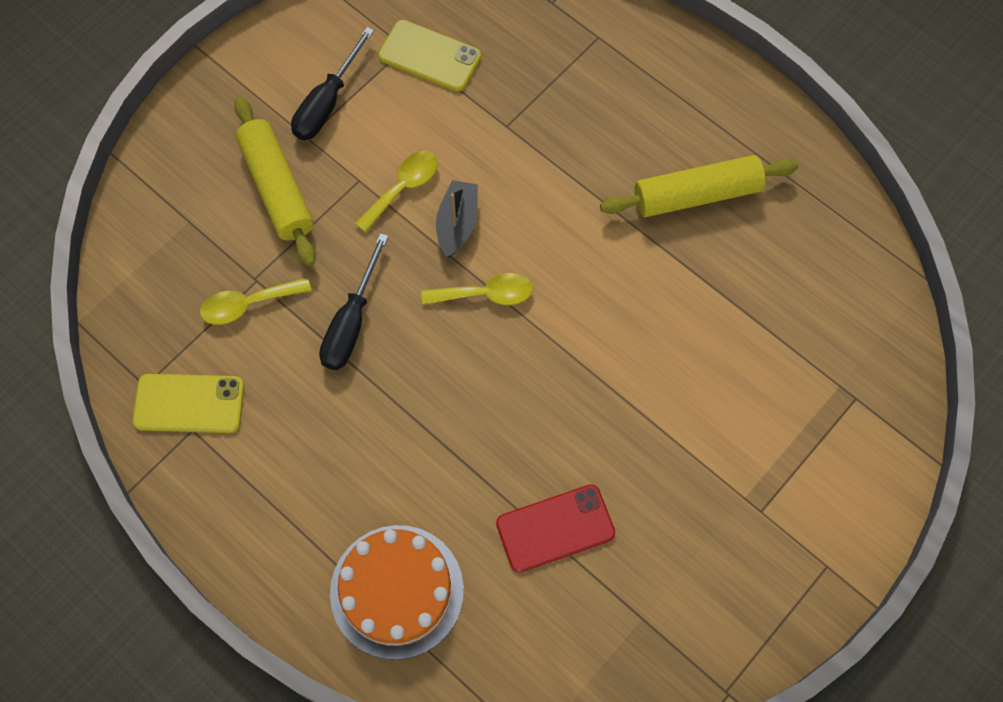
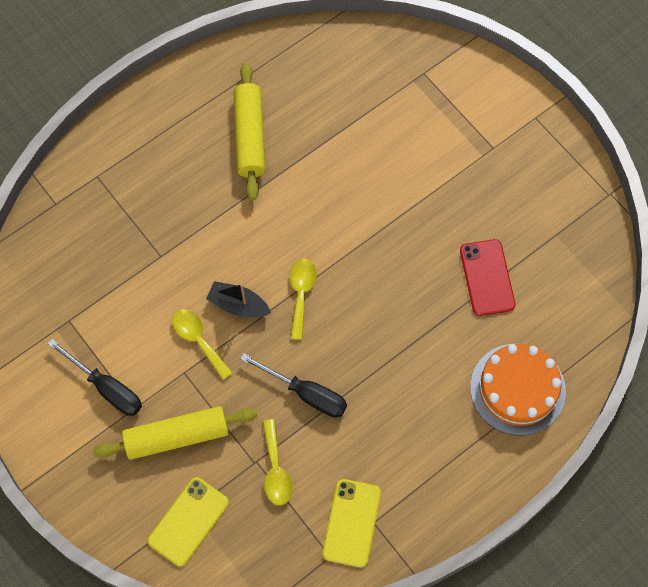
camera: 80 degrees left, 0 degrees up
yellow phone [379,20,481,92] -> yellow phone moved to [148,477,229,566]

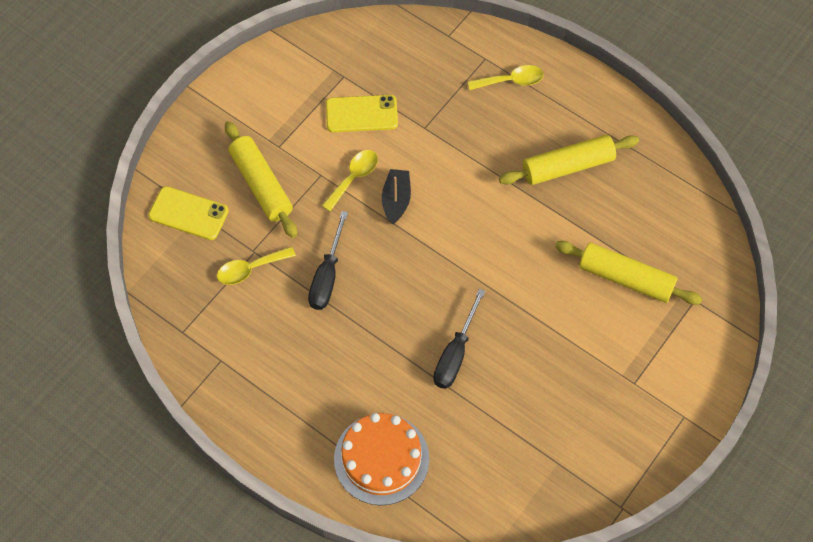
camera: 75 degrees right, 5 degrees down
black screwdriver [48,339,142,416] -> black screwdriver moved to [433,289,485,389]
yellow spoon [290,259,317,340] -> yellow spoon moved to [468,65,544,90]
yellow phone [322,479,381,567] -> yellow phone moved to [326,95,398,132]
red phone [460,239,516,316] -> none
none -> yellow rolling pin [555,241,702,305]

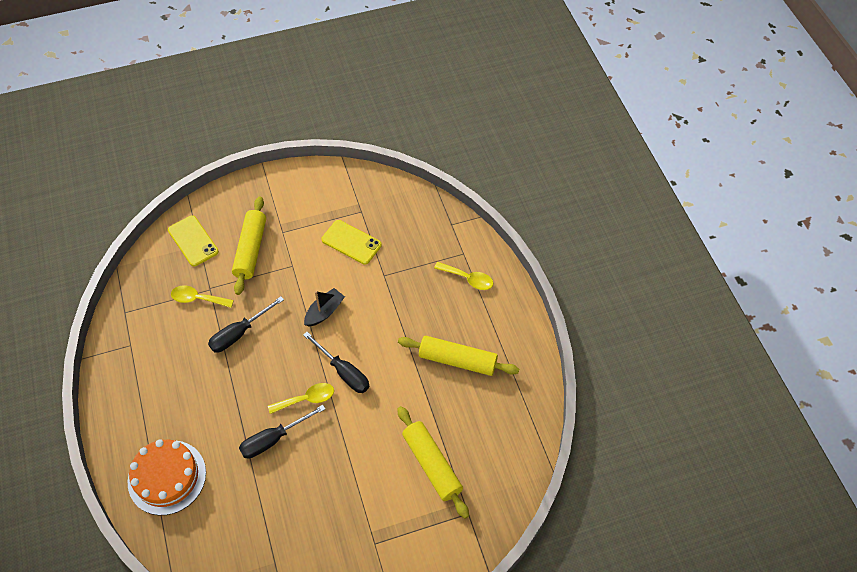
camera: 35 degrees right, 5 degrees down
yellow spoon [322,150,378,212] -> yellow spoon moved to [268,383,334,414]
none -> black screwdriver [303,332,369,393]

